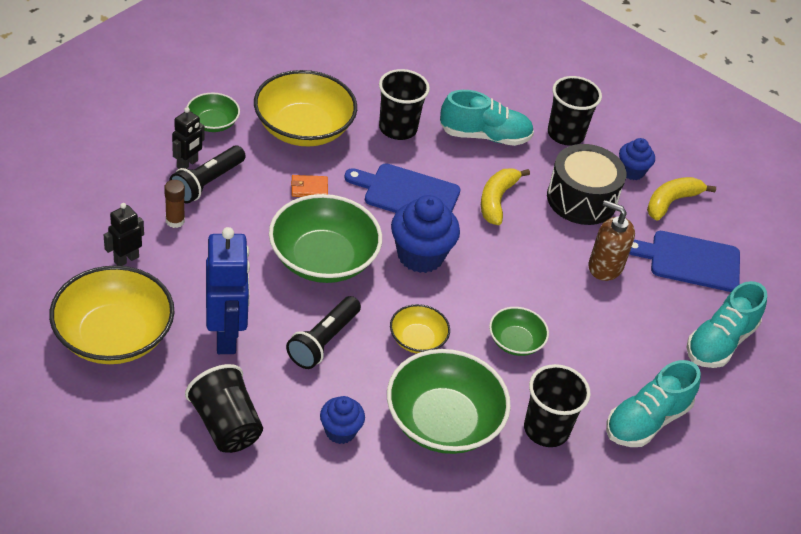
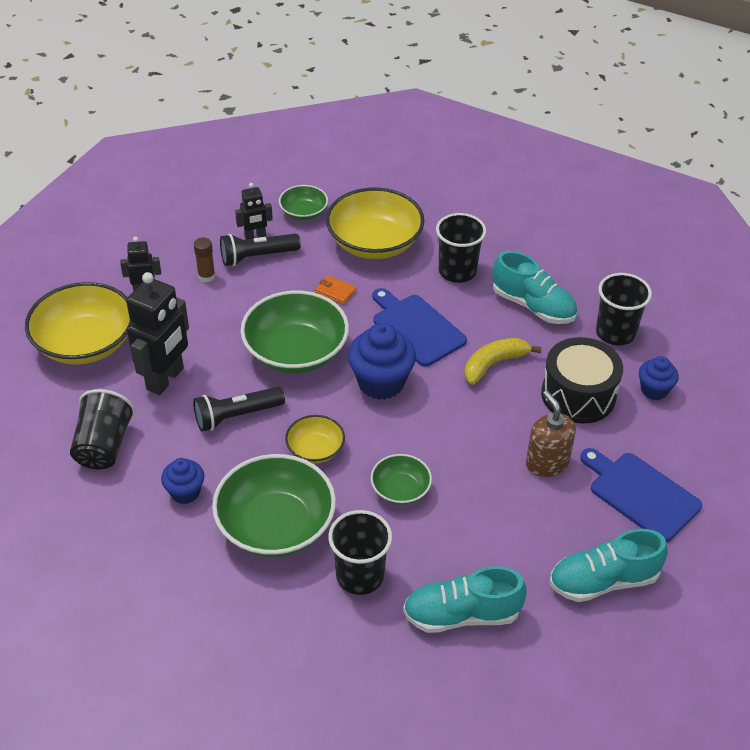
camera: 40 degrees right, 0 degrees up
blue robot [206,227,250,354] -> black robot [126,272,189,395]
yellow banana [647,177,716,221] -> none

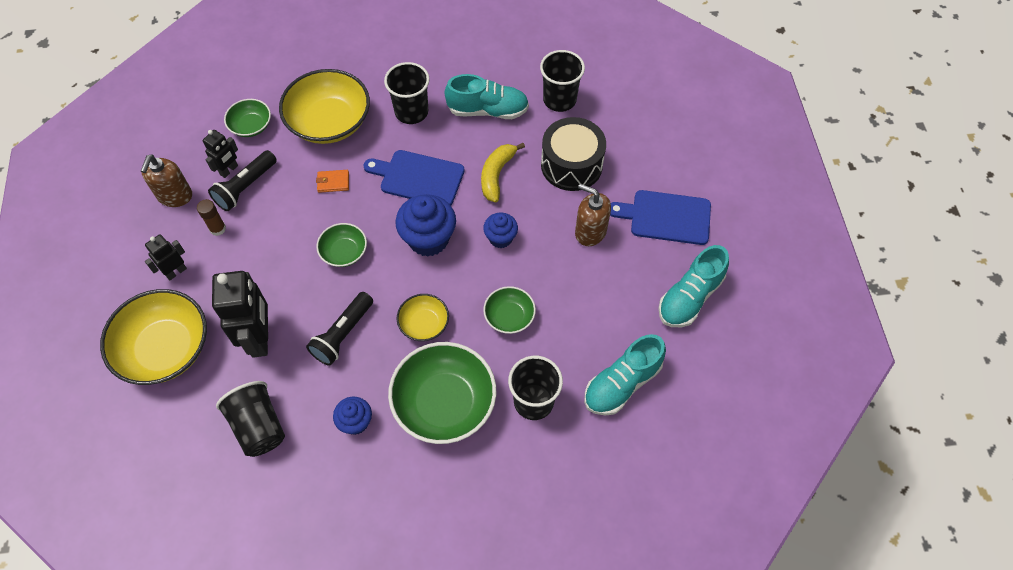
camera: 35 degrees left, 15 degrees up
green bowl [240,290,349,373] -> green bowl [316,223,367,267], size x0.52
blue cupcake [639,356,679,400] -> blue cupcake moved to [483,213,518,248]
none -> brown soap dispenser [141,154,192,207]

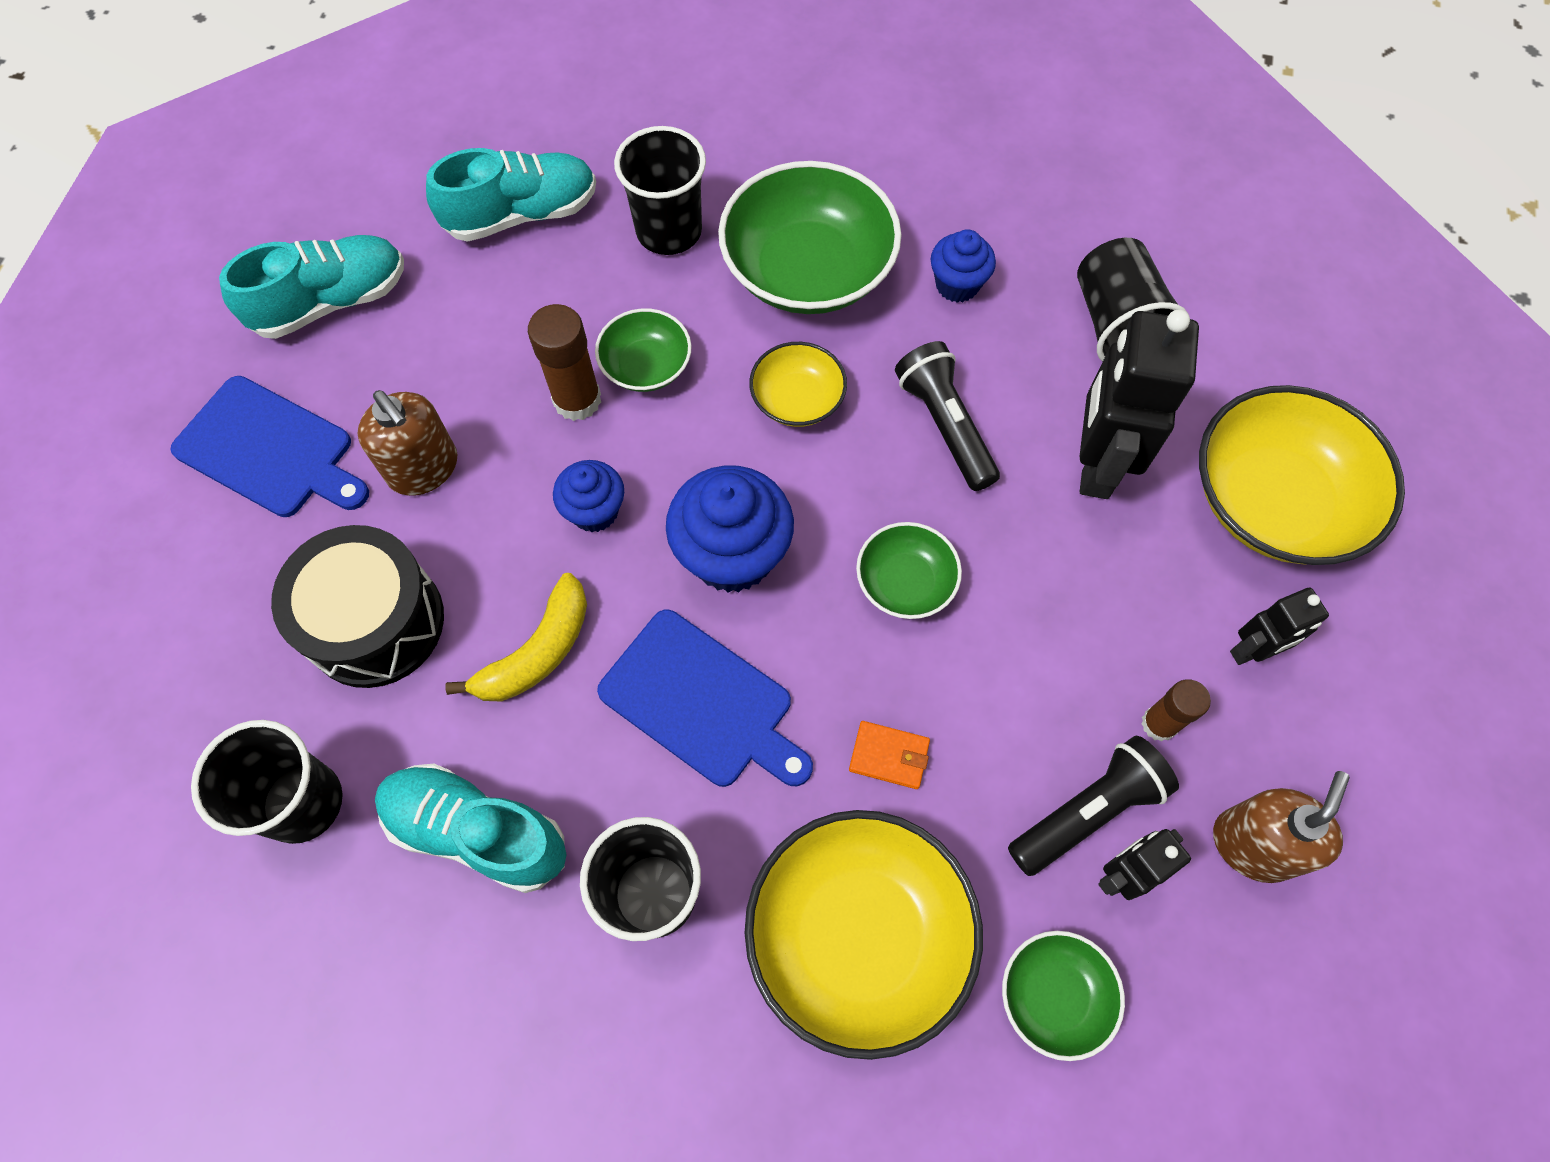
camera: 160 degrees left, 5 degrees up
black flashlight [306,292,373,366] -> black flashlight turned 75 degrees counterclockwise [895,341,1000,491]
none -> brown glue stick [528,304,601,421]

